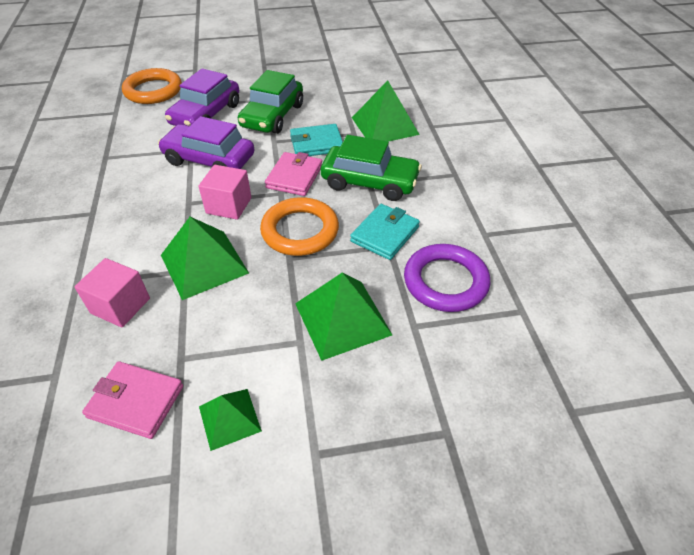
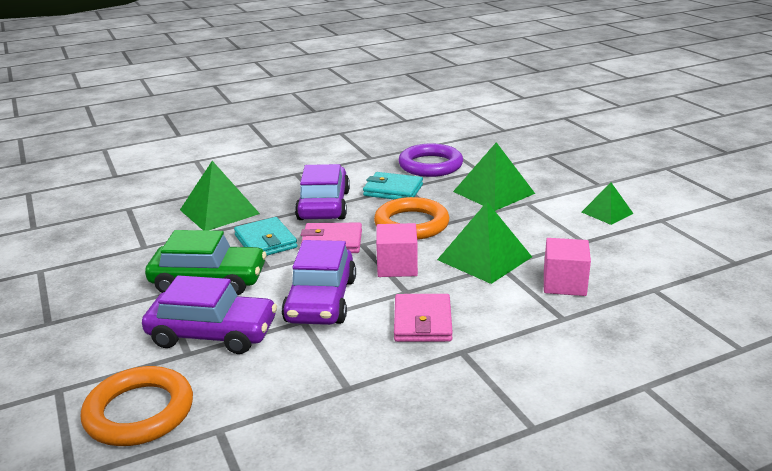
camera: 105 degrees left, 20 degrees down
pink wallet [82,361,183,439] -> pink wallet moved to [394,294,453,342]
green car [321,135,422,201] -> purple car [295,164,350,220]

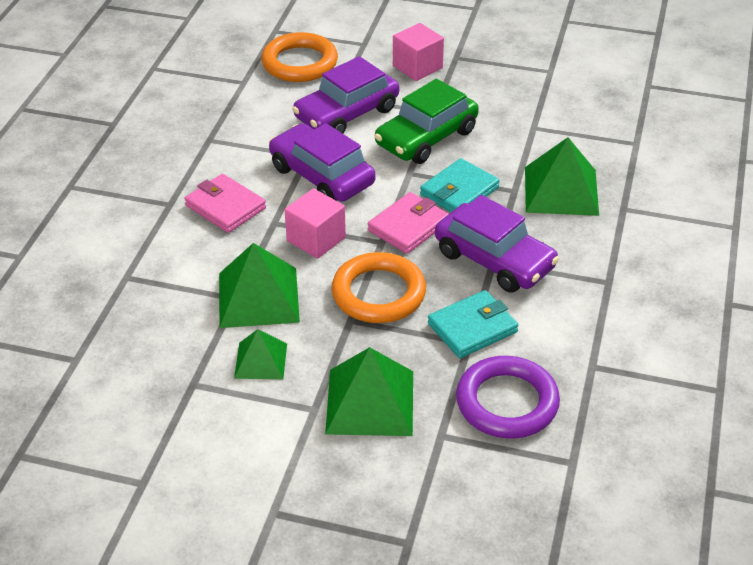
camera: 130 degrees right, 15 degrees up
turquoise wallet [234,217,297,256] -> turquoise wallet turned 60 degrees counterclockwise [420,158,500,212]
pink cube [544,238,591,296] -> pink cube moved to [393,23,444,81]
green pyramid [582,183,634,225] -> green pyramid moved to [234,329,287,379]

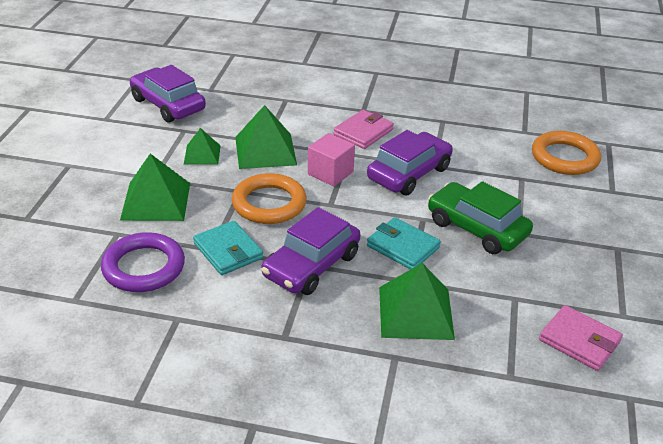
camera: 85 degrees right, 5 degrees down
purple car [292,56,399,134] -> purple car moved to [130,65,206,123]
pink wallet [368,192,449,254] -> pink wallet moved to [539,305,623,371]
pink cube [393,23,444,81] -> none

